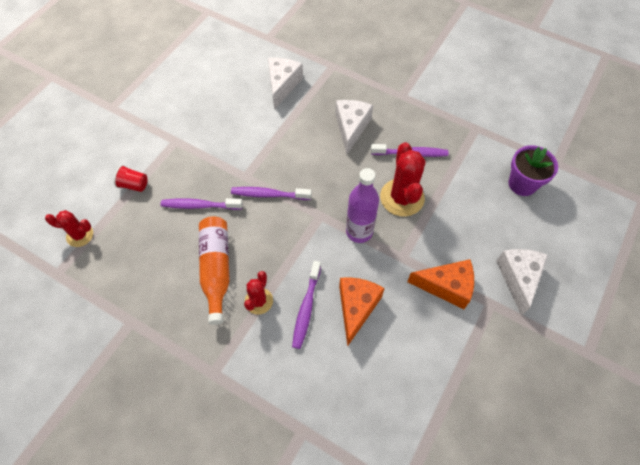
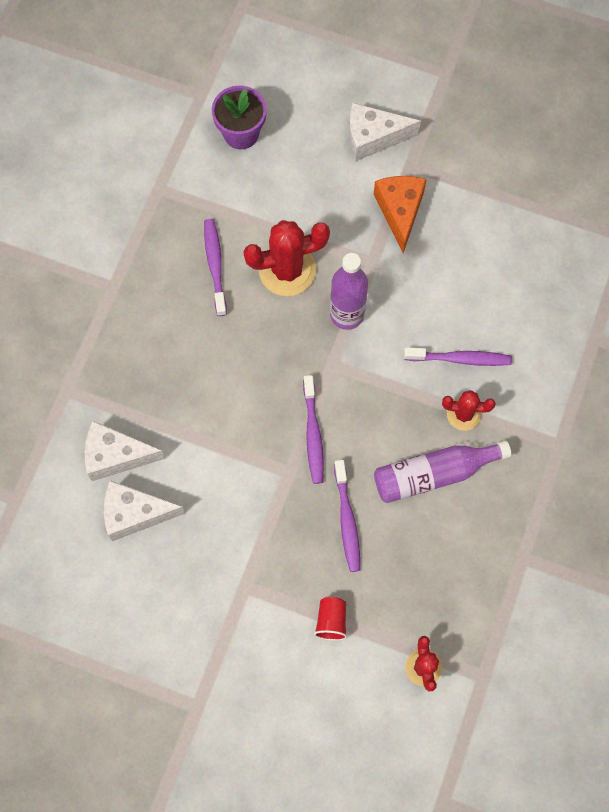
camera: 100 degrees left, 10 degrees up
orange bottle [199,217,230,325] -> purple bottle [374,440,512,503]
white cheese [335,100,373,154] -> white cheese moved to [104,480,185,541]
orange cheese [339,277,385,346] -> none

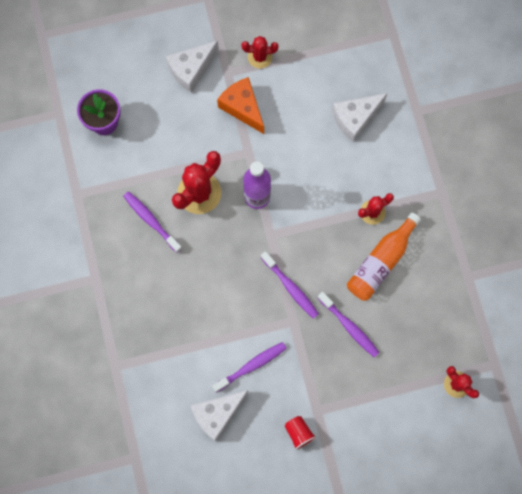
camera: 35 degrees left, 5 degrees up
white cheese [85,421,166,481] -> white cheese moved to [332,93,387,142]
red cup [314,597,347,640] -> red cup moved to [285,416,317,450]
purple bottle [374,440,512,503] -> orange bottle [347,213,421,301]
purple toothbrush [404,347,512,366] -> purple toothbrush moved to [212,342,287,393]
none -> red cactus [242,36,278,69]

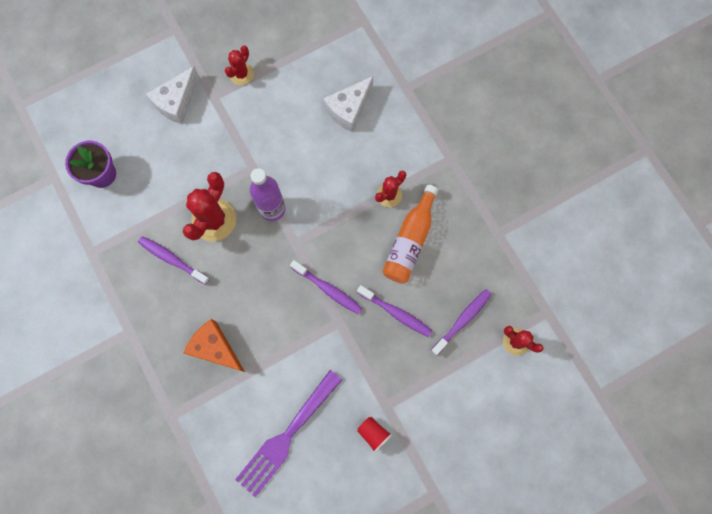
camera: 15 degrees left, 0 degrees up
white cheese [191,390,248,441] -> purple fork [235,370,342,497]
purple toothbrush [212,342,287,393] -> purple toothbrush moved to [431,289,492,356]
orange cheese [217,77,264,134] -> orange cheese moved to [184,319,245,372]
red cactus [242,36,278,69] -> red cactus turned 45 degrees counterclockwise [225,46,254,85]

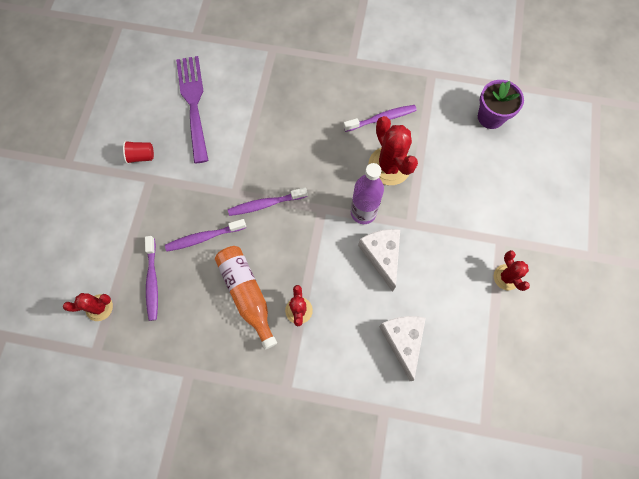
camera: 130 degrees right, 5 degrees down
white cheese [146,66,199,125] -> white cheese moved to [358,229,400,292]
orange cheese [184,319,245,372] -> none

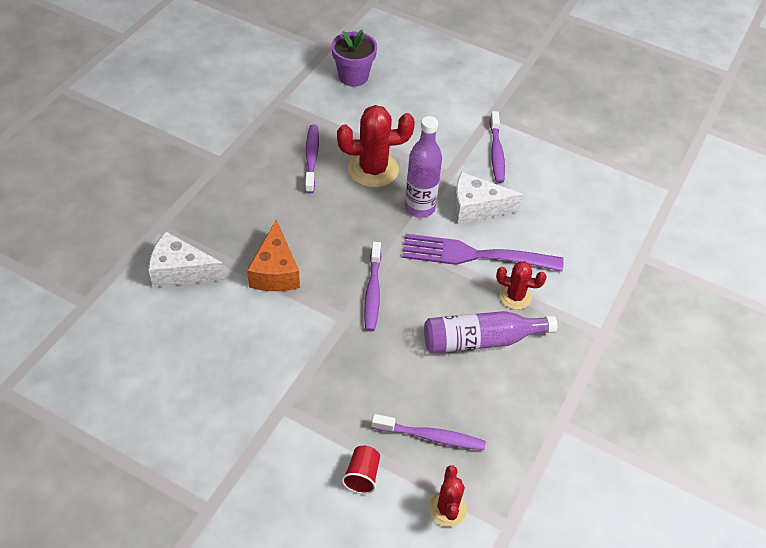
camera: 75 degrees left, 20 degrees down
red cup [123,141,154,164] -> red cup moved to [342,446,380,494]
purple toothbrush [165,219,246,252] -> purple toothbrush moved to [490,111,505,183]
purple fork [176,56,209,163] -> purple fork moved to [402,234,564,272]
orange bottle [215,246,277,349] -> purple bottle [424,311,557,353]
white cheese [379,316,426,381] -> white cheese moved to [148,232,225,287]
red cactus [494,250,530,291] -> none
none -> orange cheese [247,219,300,291]

